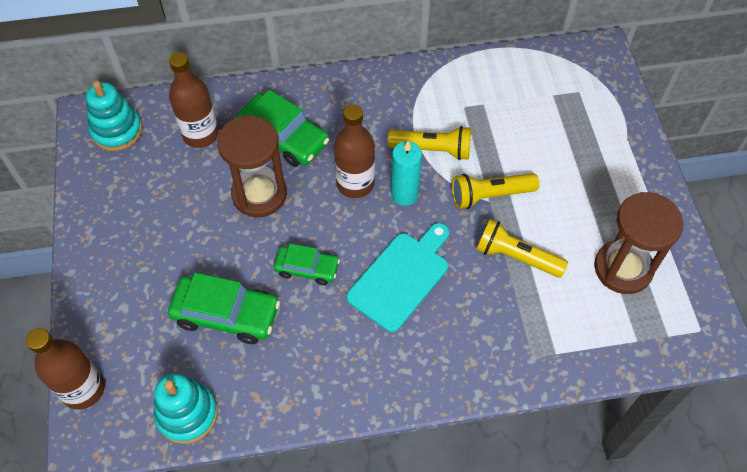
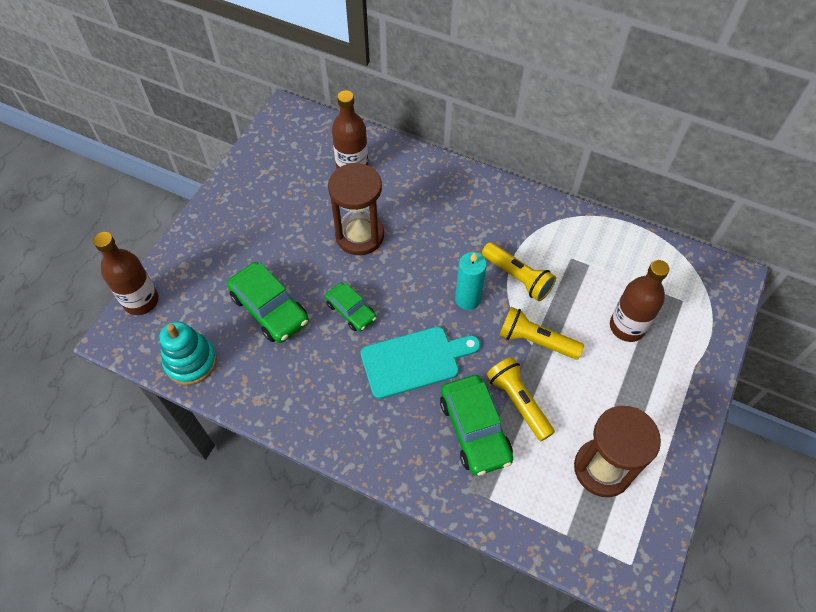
camera: 35 degrees right, 0 degrees up
turquoise stacking toy [86,81,143,151] -> none
green car [237,90,329,167] -> green car moved to [440,375,513,476]
brown bottle [334,104,375,198] -> brown bottle moved to [610,260,669,342]

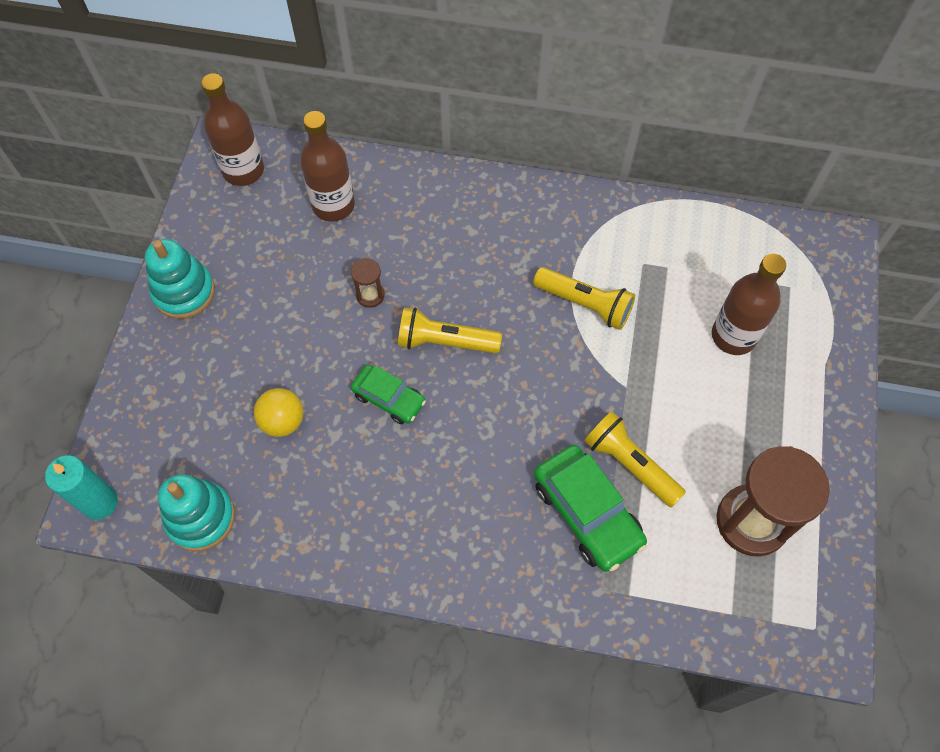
camera: 15 degrees left, 5 degrees up
brown bottle [93,232,159,315] -> brown bottle moved to [201,73,264,186]
green car [227,262,309,343] -> yellow ball [254,388,303,437]
brown hourglass [328,163,384,255] -> brown hourglass [351,258,385,308], size x0.44
turquoise cutting board [361,327,480,399] -> none
turquoise candle [455,252,487,310] -> turquoise candle moved to [45,455,118,520]
yellow flashlight [500,307,584,360] -> yellow flashlight moved to [398,307,502,353]
none -> turquoise stacking toy [145,239,215,319]

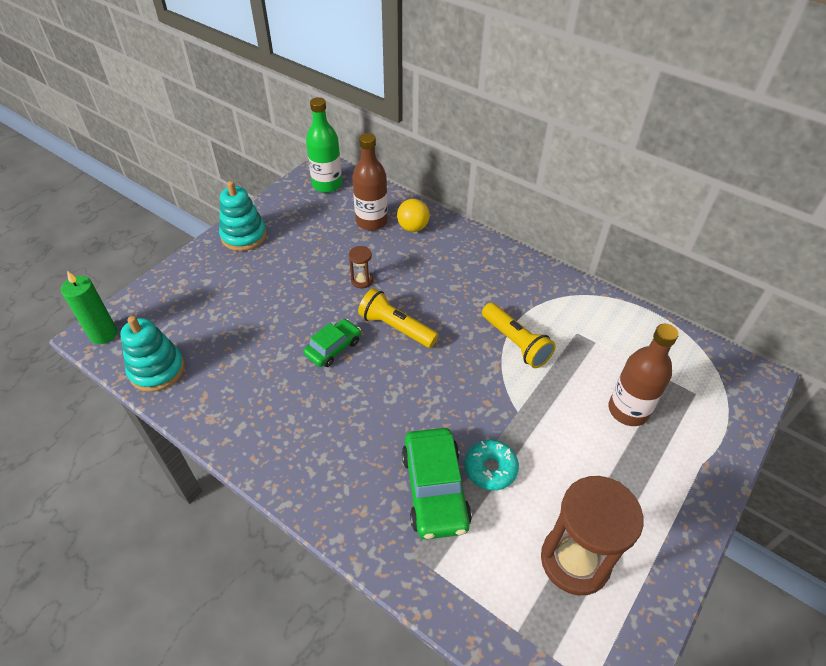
camera: 25 degrees right, 15 degrees down
turquoise candle [45,455,118,520] -> green candle [61,271,117,344]
brown bottle [201,73,264,186] -> green bottle [306,97,342,193]
yellow ball [254,388,303,437] -> yellow ball moved to [397,199,430,232]
green car [351,365,426,424] -> green car turned 105 degrees counterclockwise [304,319,361,367]
yellow flashlight [584,411,686,508] -> turquoise donut [465,440,519,491]

